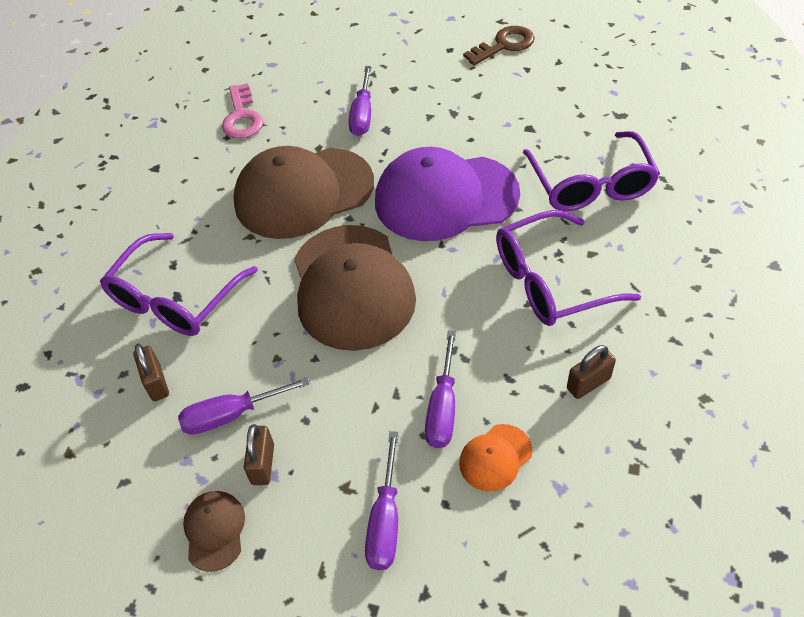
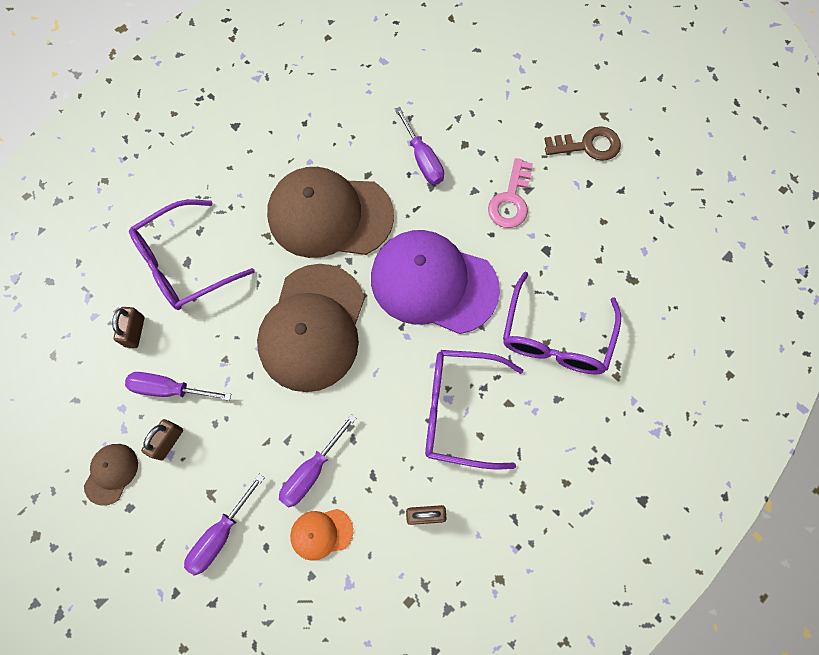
camera: 25 degrees right, 20 degrees up
pink key [222,83,264,139] -> pink key moved to [488,158,533,228]
purple screwdriver [348,66,371,136] -> purple screwdriver turned 60 degrees counterclockwise [395,107,444,185]

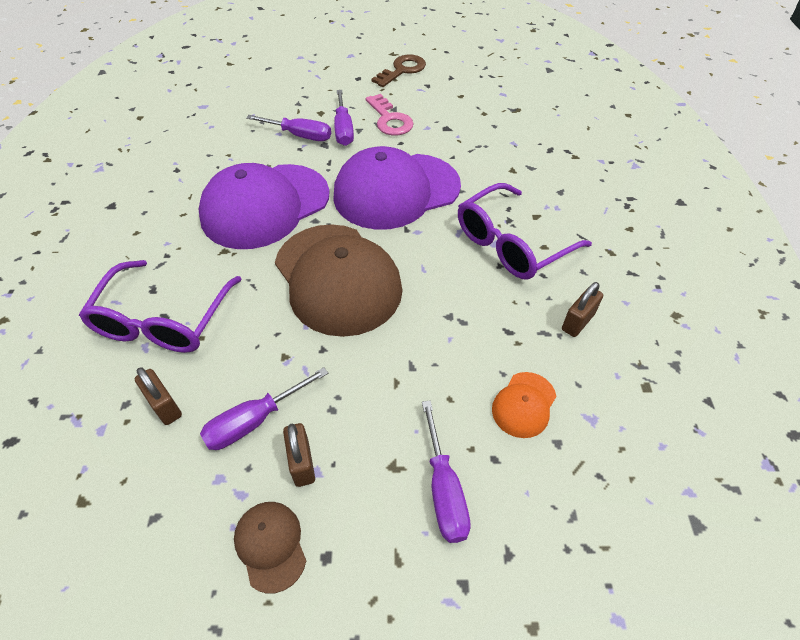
camera: 45 degrees left, 20 degrees down
brown cap [267,167,394,258] -> purple cap [198,163,330,249]
purple screwdriver [279,414,356,507] -> purple screwdriver moved to [334,90,354,146]
purple glasses [503,272,621,374] -> none

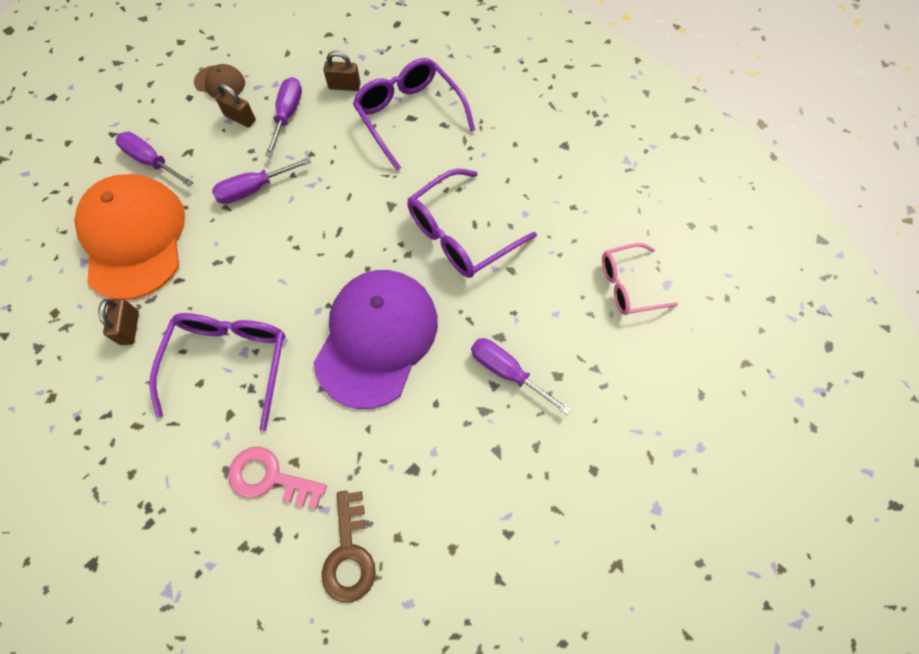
camera: 135 degrees right, 15 degrees up
purple cap [198,163,330,249] -> purple glasses [407,169,537,278]
purple screwdriver [246,115,331,141] -> purple screwdriver moved to [212,157,311,204]
brown cap [275,224,402,337] -> none
pink key [365,94,414,136] -> pink key moved to [228,447,327,509]
brown key [371,54,426,87] -> brown key moved to [322,491,376,603]
orange cap [492,372,556,438] -> orange cap [74,174,185,300], size x2.32
none -> pink glasses [602,243,678,315]

